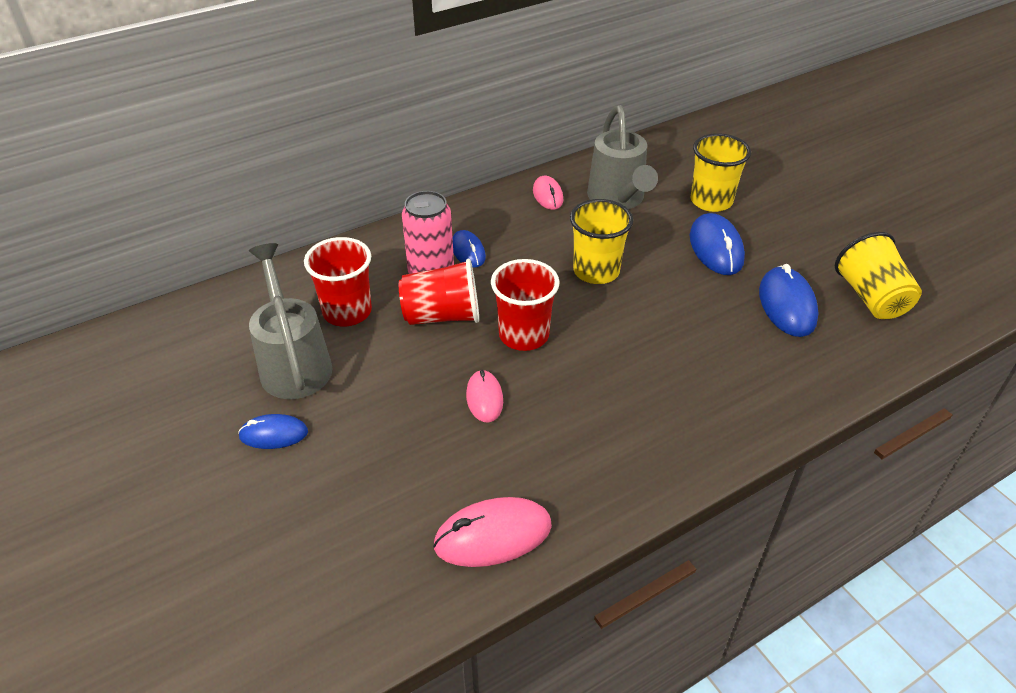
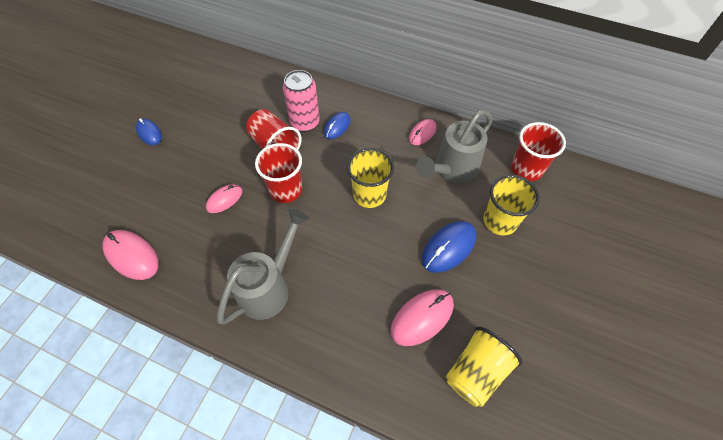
camera: 55 degrees right, 15 degrees up
grey watering can [249,243,332,399] -> grey watering can moved to [217,209,309,325]
red cup [304,237,372,326] -> red cup moved to [511,122,566,181]
blue mouse [759,264,818,337] -> pink mouse [390,289,454,346]

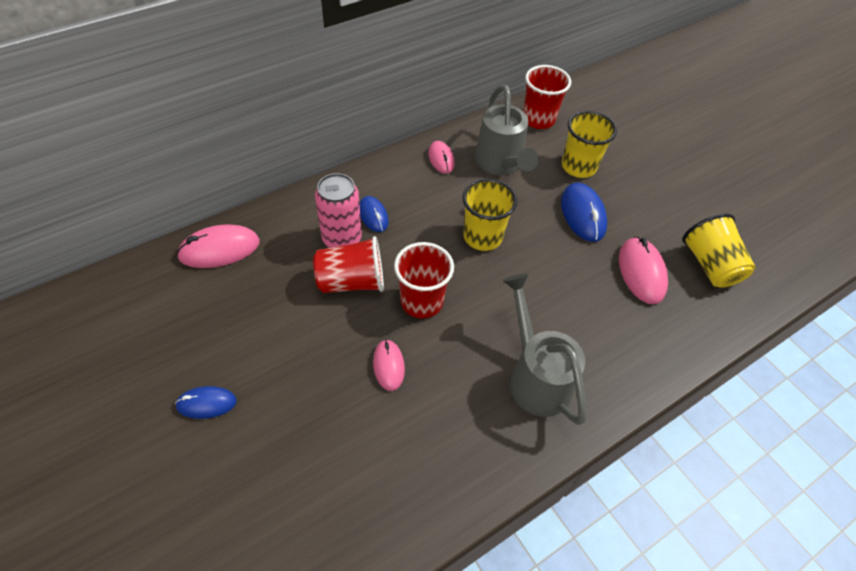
camera: 60 degrees left, 5 degrees down
pink mouse [103,230,159,280] -> pink mouse moved to [176,224,260,268]

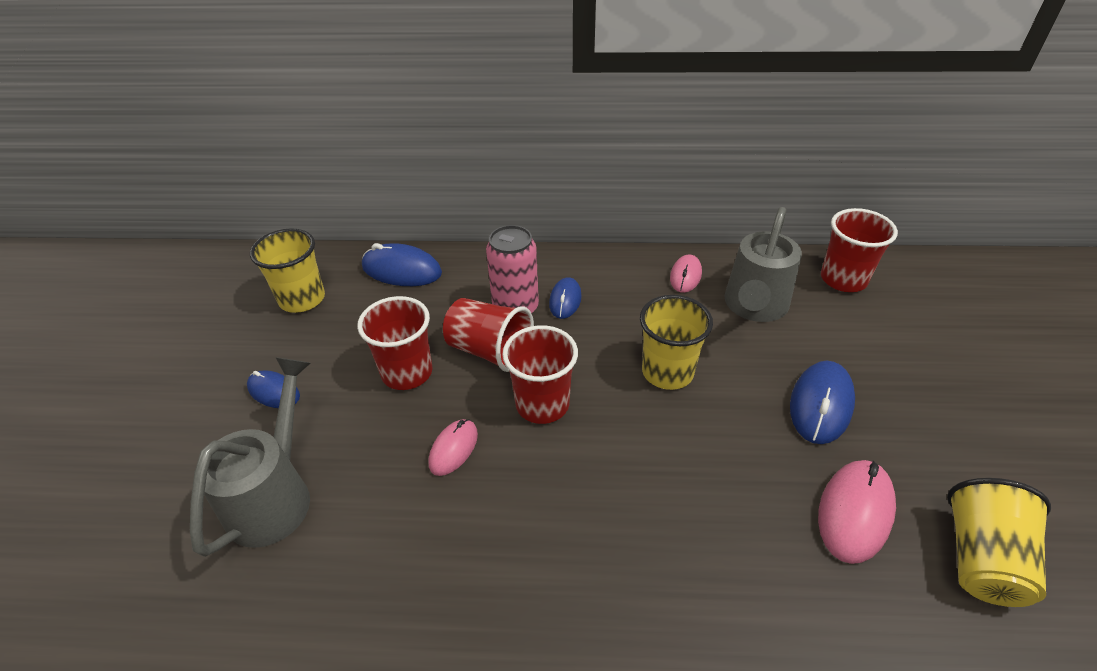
camera: 40 degrees right, 10 degrees down
pink mouse [176,224,260,268] -> blue mouse [362,243,442,286]
grey watering can [502,273,587,425] -> grey watering can moved to [190,357,311,557]
yellow cup [562,111,617,178] -> yellow cup moved to [250,228,325,313]
none -> red cup [357,296,432,390]

